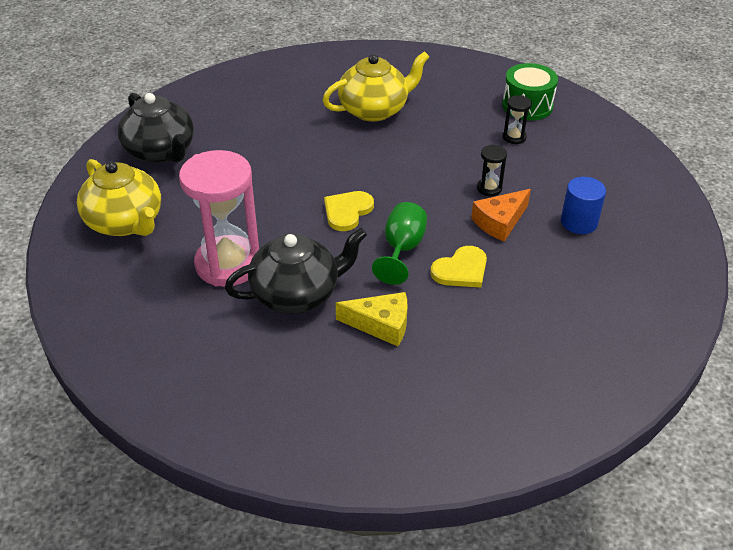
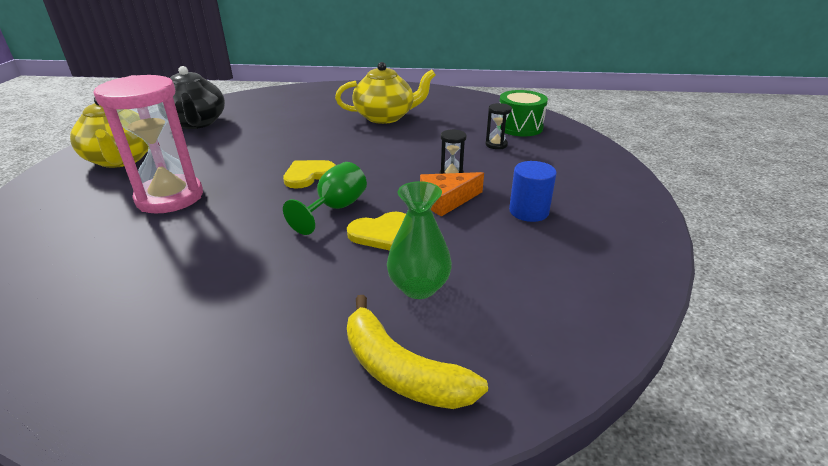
camera: 15 degrees right, 10 degrees down
black teapot [225,228,367,314] -> none
yellow cheese [336,292,408,346] -> none
none -> yellow banana [347,295,488,409]
none -> green vase [387,181,452,299]

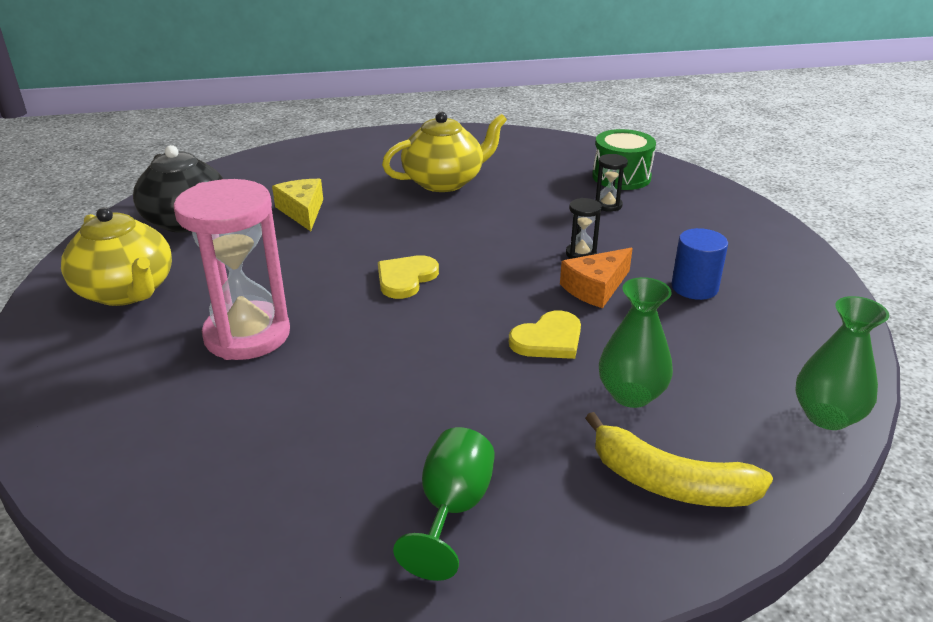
camera: 15 degrees left, 0 degrees up
green goblet [283,162,367,235] -> green goblet moved to [393,427,495,581]
none -> yellow cheese [272,179,323,231]
none -> green vase [795,296,889,430]

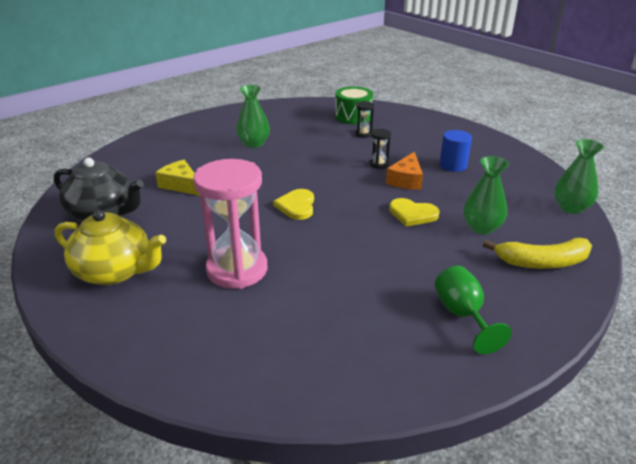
camera: 30 degrees left, 0 degrees up
yellow teapot [382,112,507,192] -> green vase [236,85,270,148]
yellow heart [509,311,581,359] -> yellow heart turned 90 degrees clockwise [389,198,440,227]

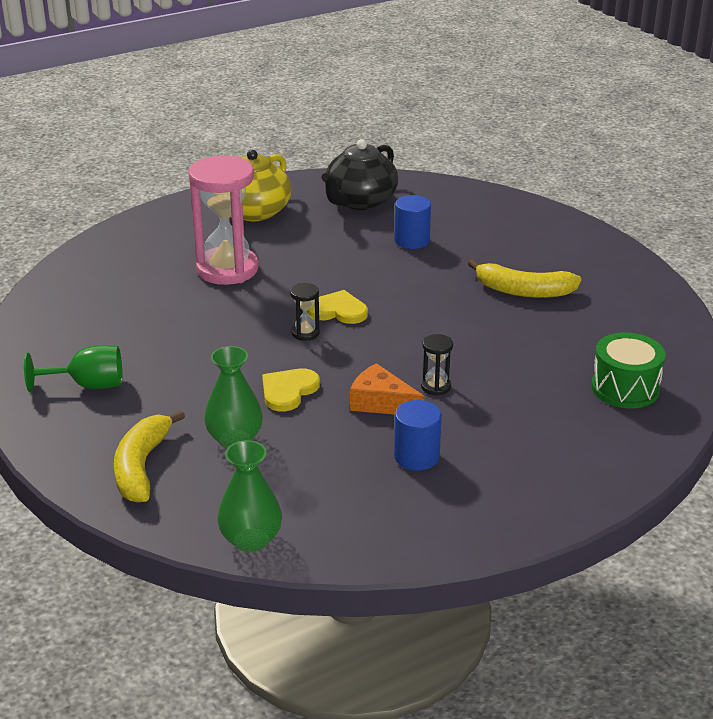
camera: 100 degrees right, 0 degrees up
yellow cheese [155,160,200,196] -> blue cylinder [394,195,431,249]
green vase [236,85,270,148] -> yellow banana [468,259,581,298]
black hourglass [355,101,374,138] -> black hourglass moved to [290,283,320,341]

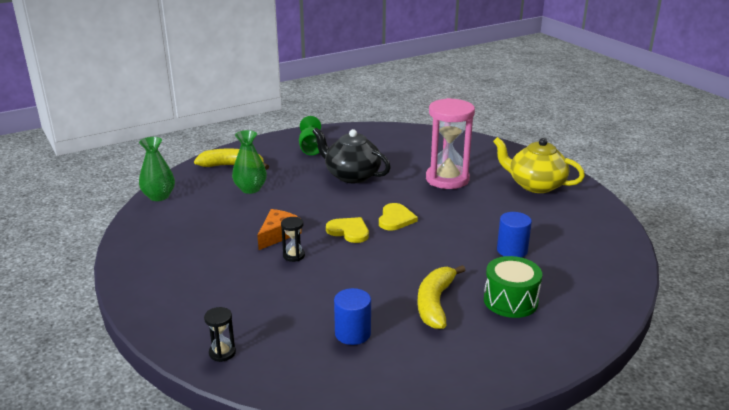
camera: 90 degrees right, 5 degrees down
yellow heart [262,368,320,412] -> yellow heart moved to [326,217,369,243]
black hourglass [290,283,320,341] -> black hourglass moved to [204,307,236,362]
black teapot [321,139,398,210] -> black teapot moved to [312,128,391,183]
blue cylinder [394,400,442,471] -> blue cylinder moved to [334,288,371,345]
green drum [591,333,666,408] -> green drum moved to [484,256,542,318]

